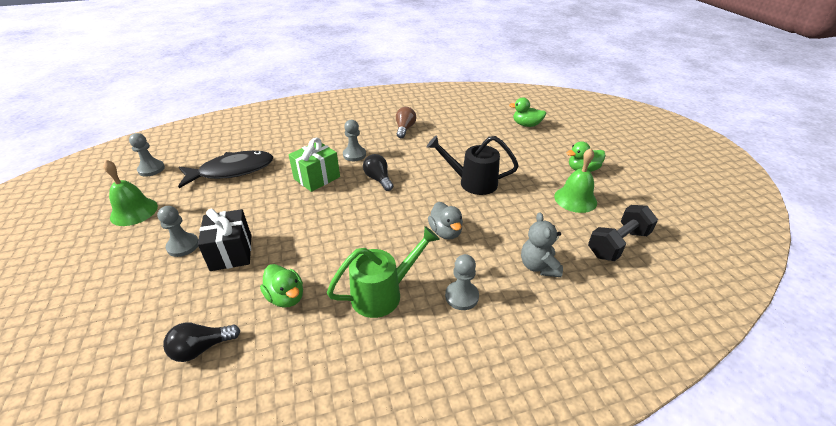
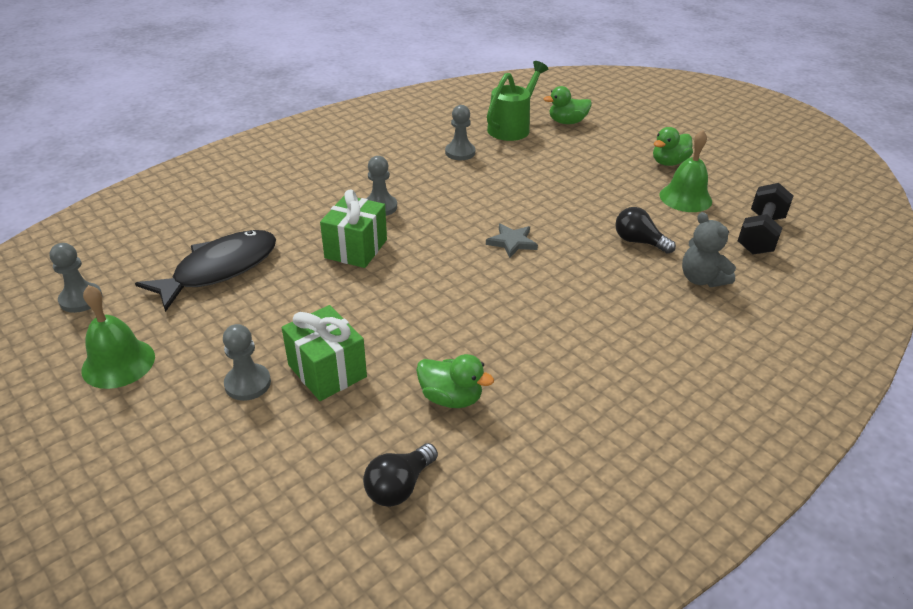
camera: 25 degrees left, 0 degrees up
black gift [198,209,252,271] -> green gift [282,305,367,401]
green watering can [327,226,440,318] -> green watering can moved to [487,61,548,141]
black light bulb [363,154,393,191] -> black light bulb moved to [615,207,676,254]
brown light bulb [396,107,416,138] -> none
black watering can [427,135,519,195] -> none
grey duck [428,202,463,240] -> none
grey pawn [445,254,479,310] -> grey pawn moved to [445,105,475,160]
none -> grey star [486,223,538,258]

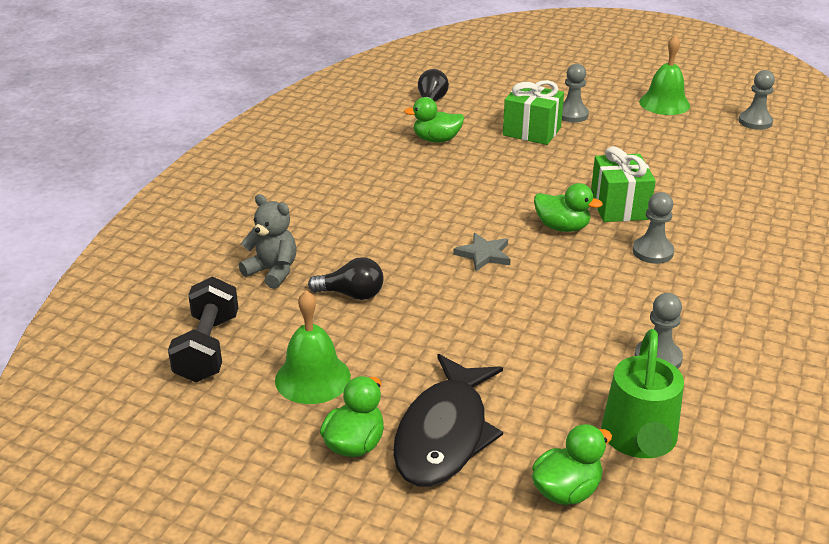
camera: 155 degrees right, 5 degrees down
black fish [135,230,276,312] -> black fish moved to [393,354,503,487]
none -> green duck [534,183,603,232]

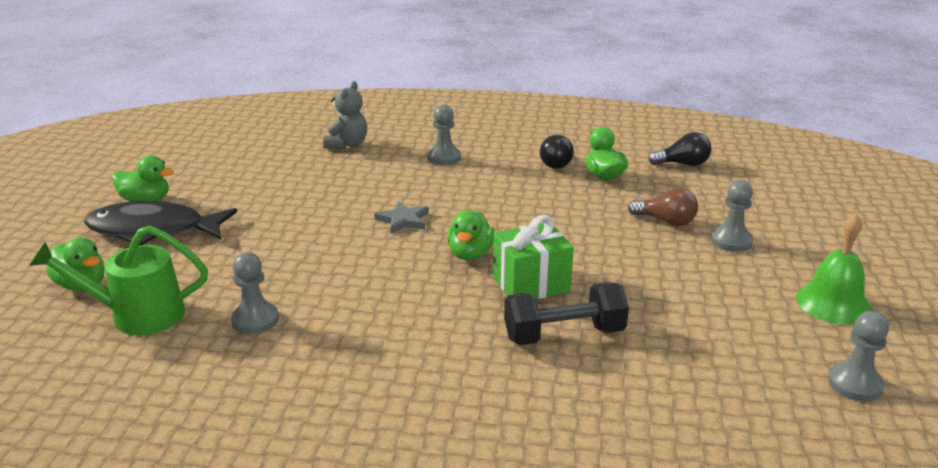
camera: 75 degrees right, 5 degrees down
black dumbbell [168,276,238,382] -> black dumbbell moved to [504,282,629,345]
green bell [275,290,351,404] -> none
black light bulb [308,257,384,300] -> black light bulb moved to [540,135,574,169]
green gift [503,80,564,145] -> brown light bulb [628,188,698,226]
grey pawn [632,192,674,264] -> grey pawn moved to [427,105,461,165]

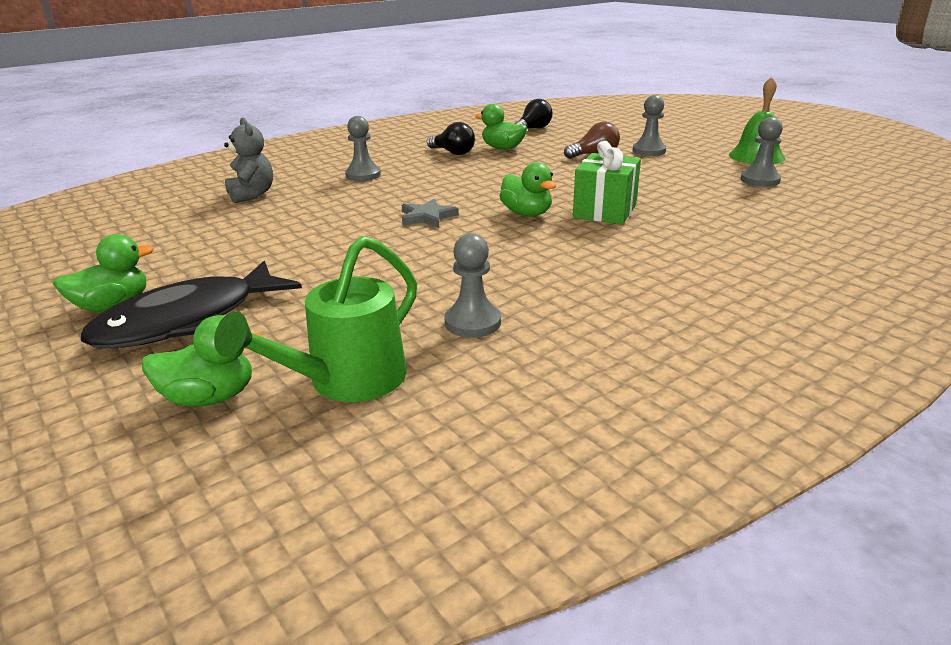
camera: 45 degrees left, 0 degrees up
black dumbbell [504,282,629,345] -> none
grey pawn [828,311,889,401] -> grey pawn moved to [741,117,783,187]

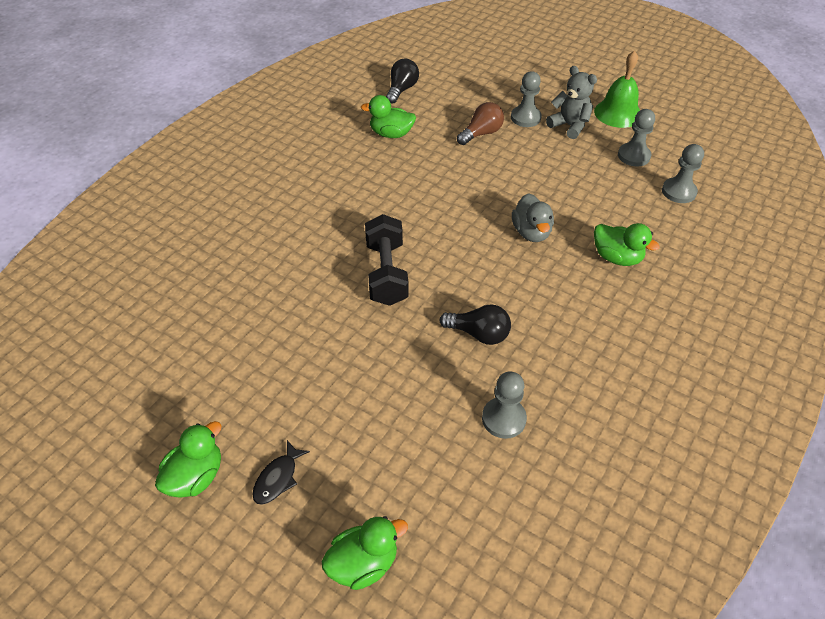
camera: 20 degrees left, 20 degrees up
black fish [81,261,302,348] -> black fish [252,440,310,505], size x0.42
green watering can [214,236,417,402] -> none
grey teddy bear [224,117,273,203] -> grey teddy bear moved to [546,66,597,139]
grey pawn [345,116,381,181] -> grey pawn moved to [662,144,704,203]
grey star [402,199,459,228] -> black dumbbell [365,214,409,306]
black light bulb [427,122,475,155] -> black light bulb moved to [440,304,511,345]
green duck [499,162,556,216] -> green duck moved to [594,223,660,266]
green gift [573,141,641,224] -> grey duck [512,193,554,242]

